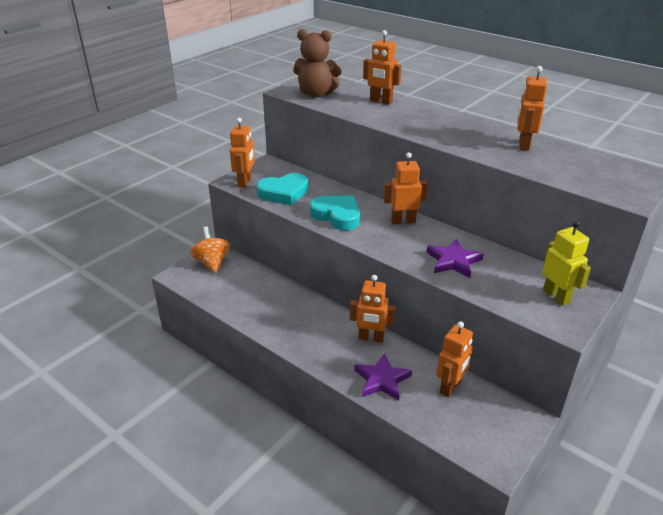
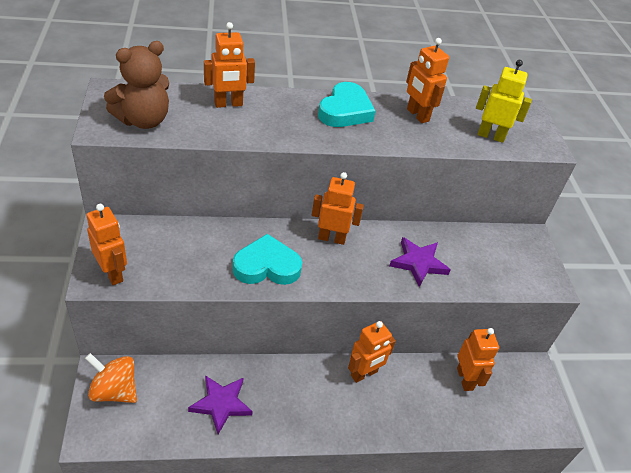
camera: 50 degrees left, 10 degrees up
turquoise heart [256,173,309,205] -> turquoise heart moved to [318,82,376,127]
purple star [354,353,412,401] -> purple star moved to [188,375,253,434]
orange robot [383,152,428,224] -> orange robot turned 60 degrees clockwise [312,172,364,245]
yellow robot [542,220,591,306] -> yellow robot moved to [476,60,532,143]

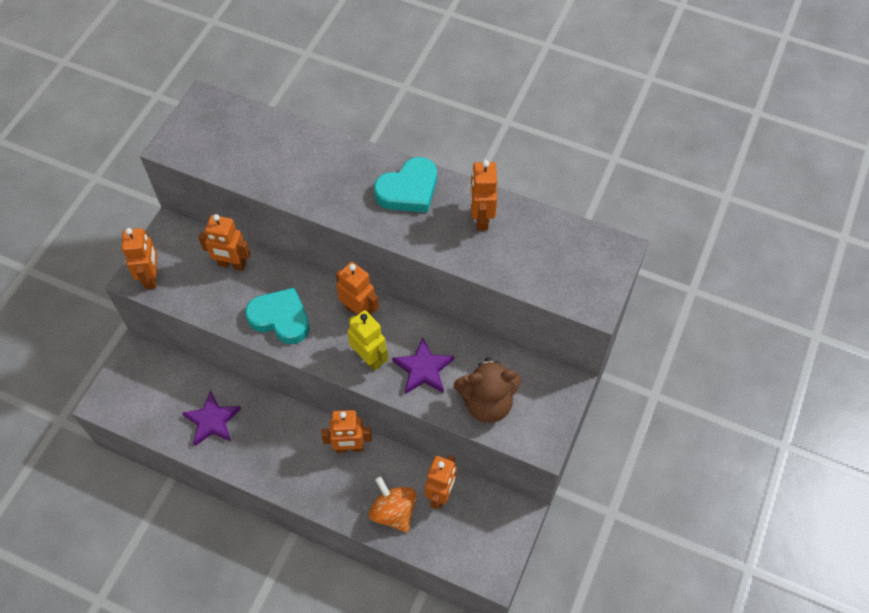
camera: 35 degrees right, 15 degrees up
orange spinning top [85,353,137,403] -> orange spinning top moved to [369,476,417,533]
brown teddy bear [104,41,169,129] -> brown teddy bear moved to [454,357,521,423]
orange robot [204,22,255,108] -> orange robot moved to [198,214,250,271]
yellow robot [476,60,532,143] -> yellow robot moved to [347,310,388,371]

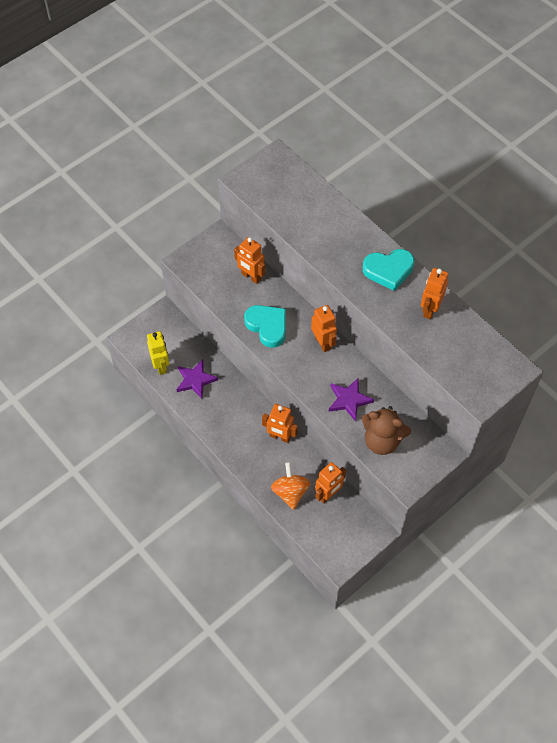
camera: 25 degrees right, 0 degrees up
orange robot [122,228,157,289] -> none
yellow robot [347,310,388,371] -> yellow robot moved to [147,331,169,375]

